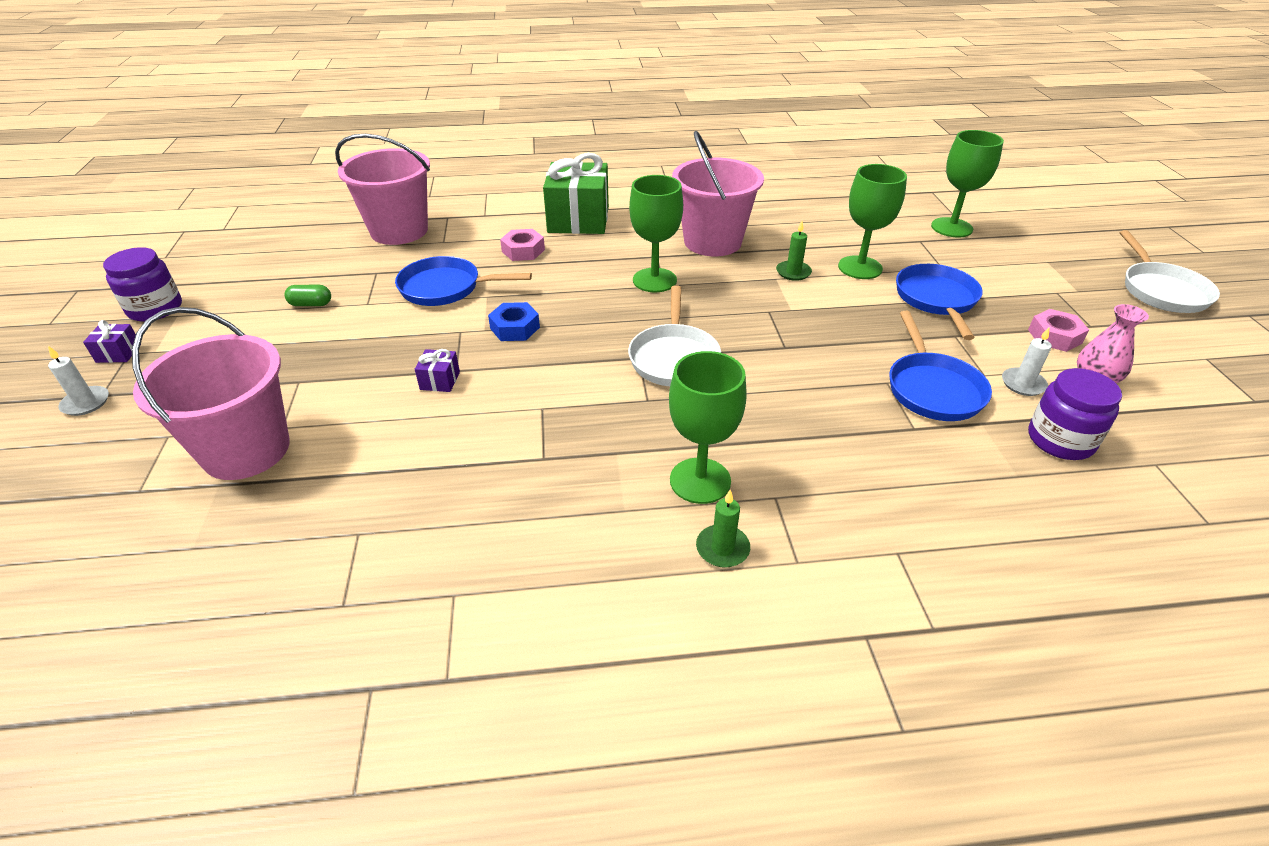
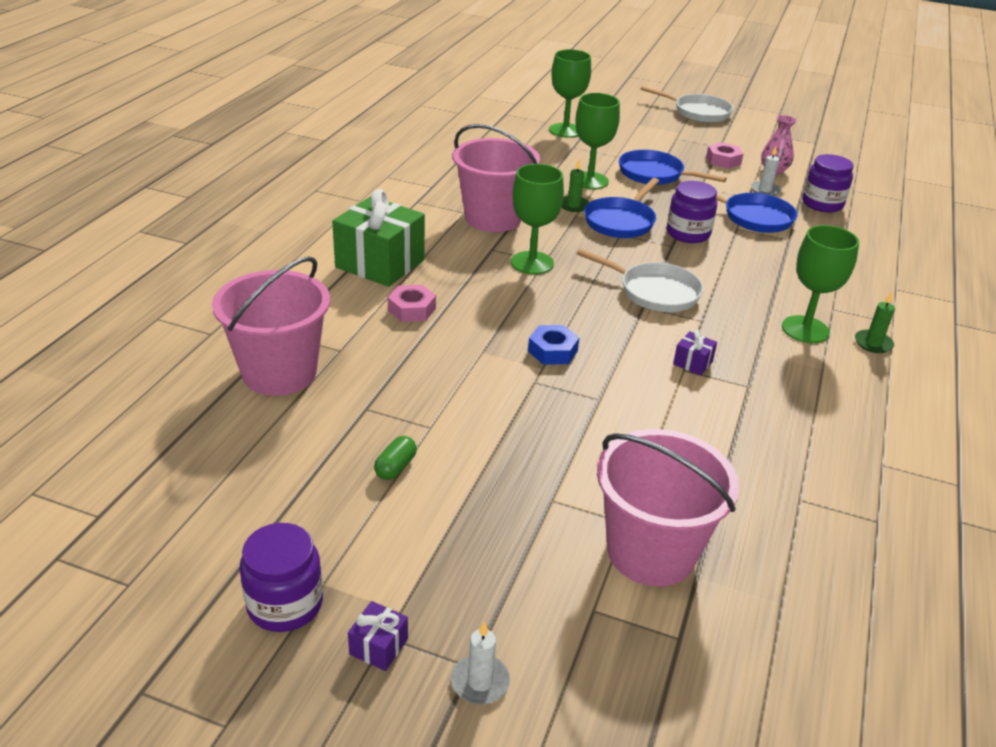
camera: 65 degrees left, 5 degrees down
blue pan [395,256,532,306] -> blue pan moved to [584,178,659,238]
purple gift [415,349,460,392] -> purple gift moved to [673,330,717,376]
none -> purple jar [667,181,717,243]

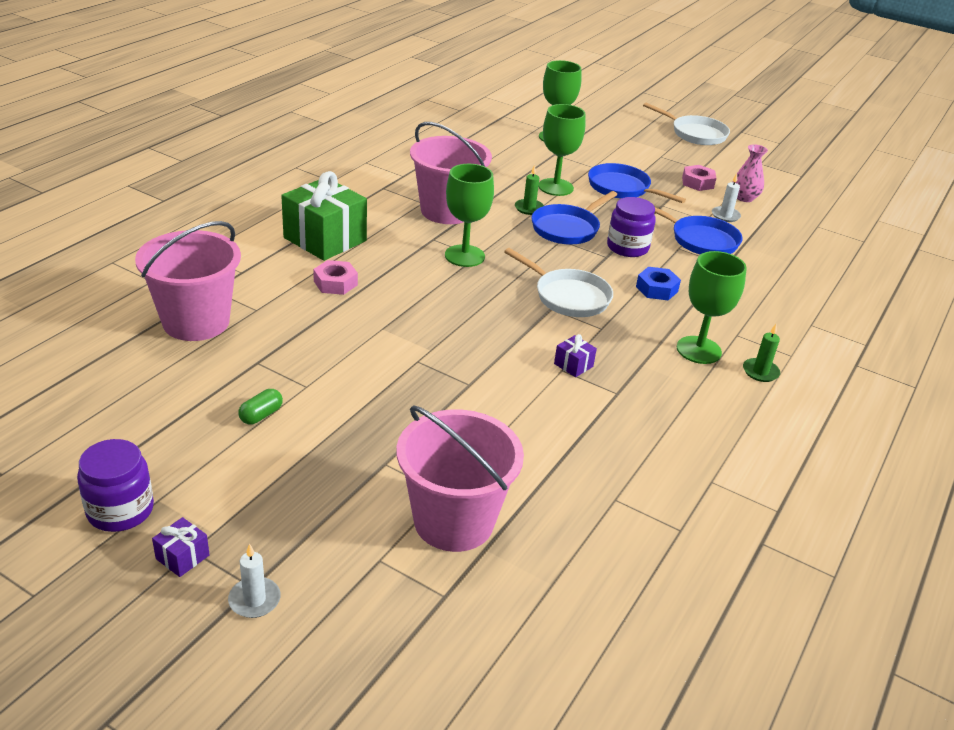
camera: 10 degrees right, 0 degrees up
blue nut [528,325,580,365] -> blue nut moved to [636,267,681,301]
purple jar [802,154,854,213] -> none

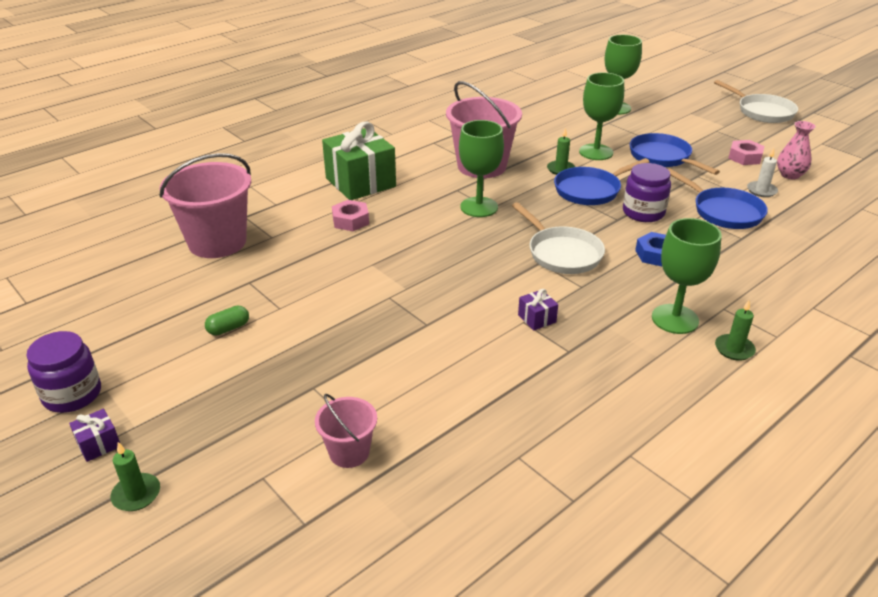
camera: 20 degrees right, 0 degrees up
white candle [228,543,281,618] -> green candle [111,442,160,511]
pink bucket [396,405,524,552] -> pink bucket [315,394,377,468], size x0.51

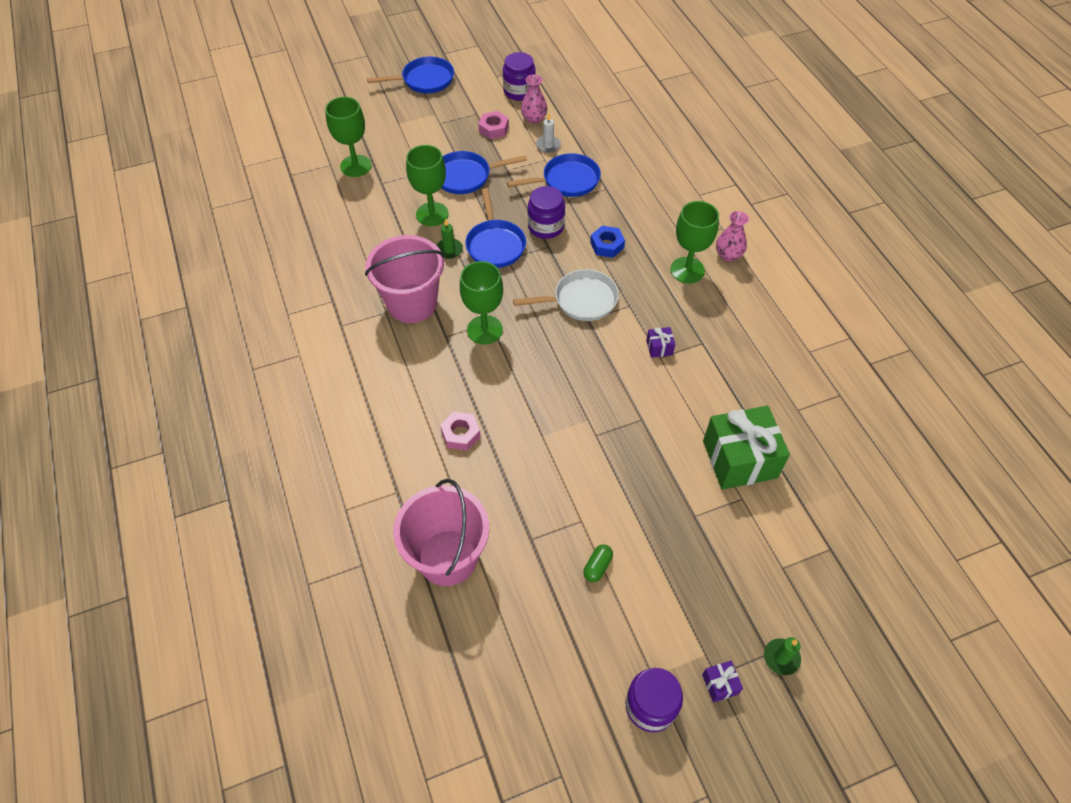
camera: 70 degrees left, 20 degrees up
green capsule [205,305,249,336] -> green capsule turned 45 degrees clockwise [583,544,613,582]
pink bucket [315,394,377,468] -> none
green gift [322,121,396,200] -> green gift moved to [703,406,790,490]
white pan [714,80,798,123] -> blue pan [367,57,454,93]
green candle [715,300,756,361] -> pink vase [716,211,749,262]
none -> purple jar [503,52,536,101]

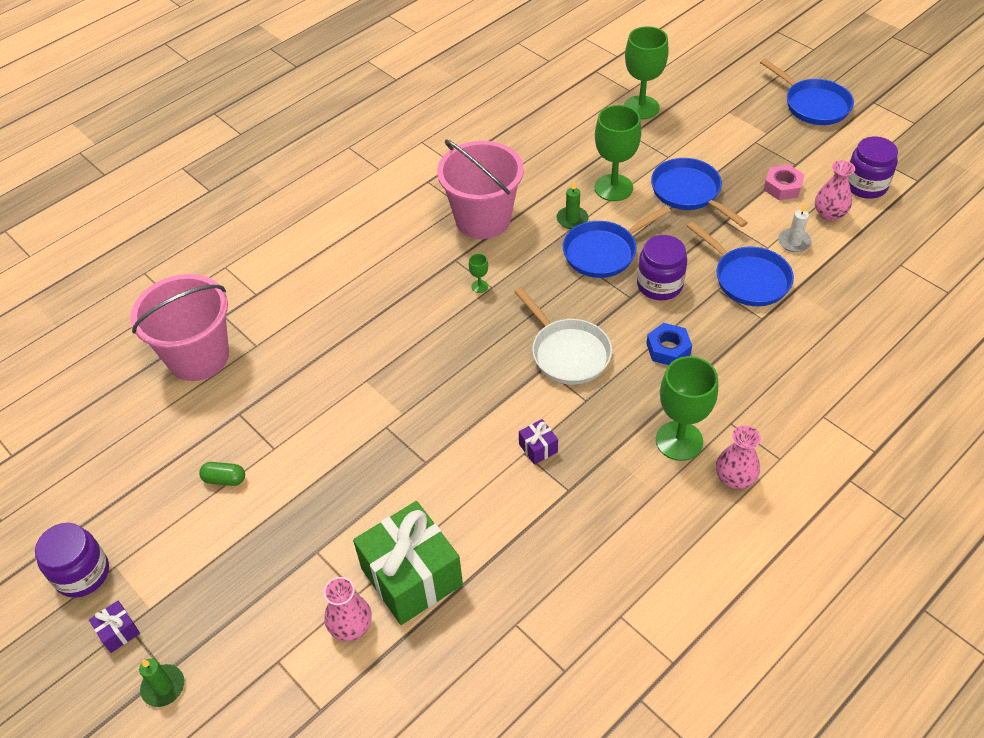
camera: 70 degrees right, 5 degrees down
pink nut [440,412,481,451] -> none
green goblet [460,261,503,345] -> green goblet [469,254,488,293], size x0.41
none -> pink vase [324,577,372,641]

